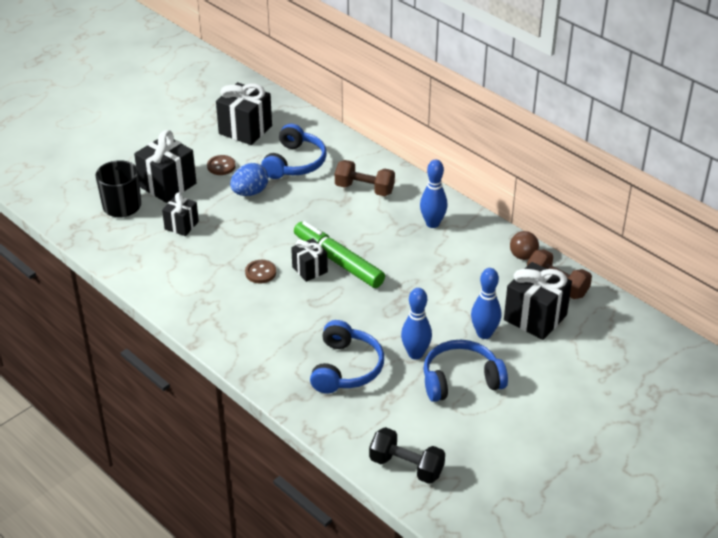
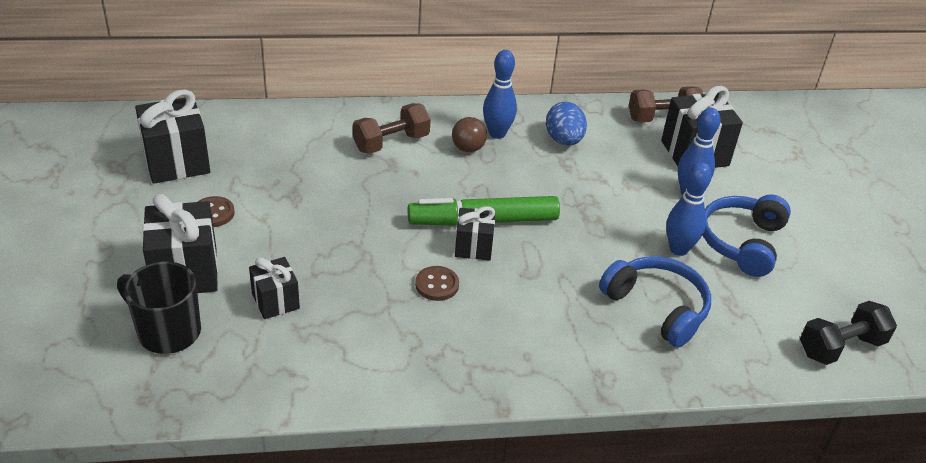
camera: 55 degrees left, 0 degrees up
blue egg [230,163,268,196] -> blue egg moved to [546,102,587,146]
blue headphones [261,123,327,179] -> none
brown ball [510,231,539,260] -> brown ball moved to [452,117,487,152]

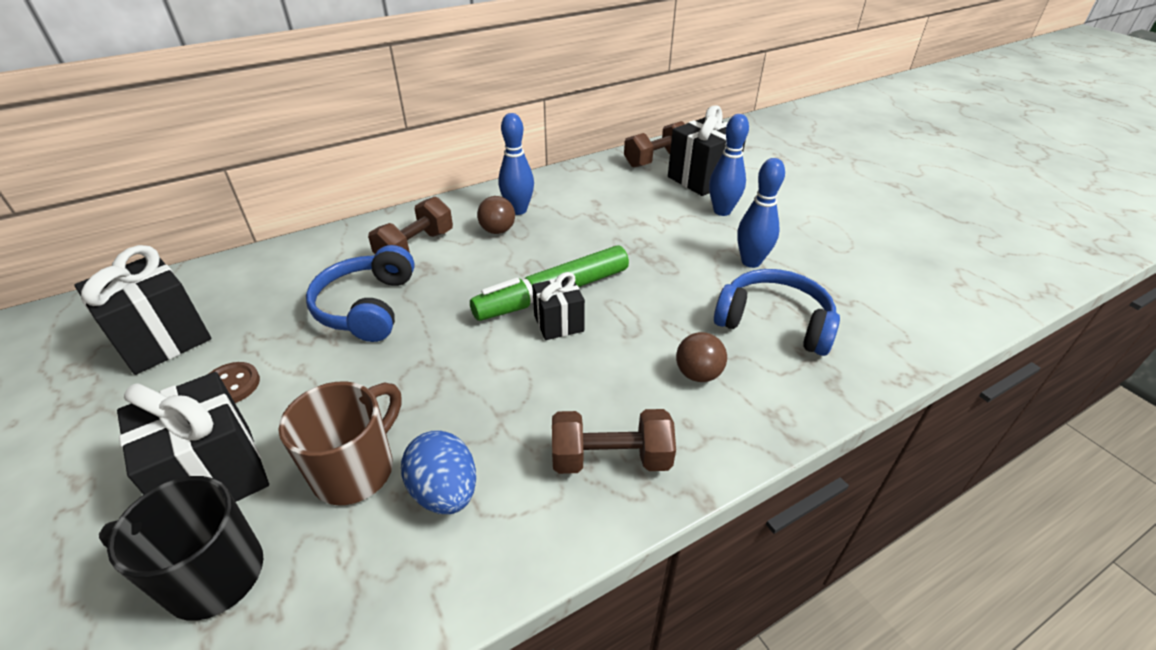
camera: 20 degrees left, 0 degrees up
black gift [249,257,300,319] -> brown mug [278,381,402,505]
brown button [415,266,459,301] -> none
blue egg [546,102,587,146] -> blue egg moved to [401,430,476,514]
blue headphones [703,195,791,277] -> blue headphones moved to [306,245,415,342]
black dumbbell [800,301,897,365] -> none
none -> brown dumbbell [552,409,676,474]
none -> brown ball [676,332,727,382]

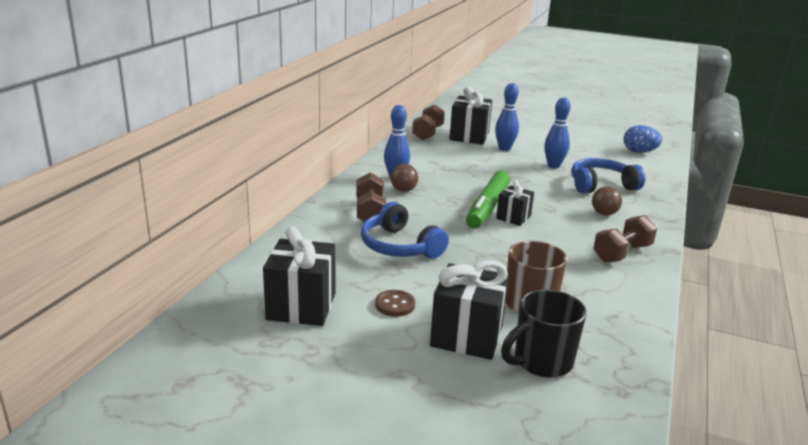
camera: 40 degrees left, 15 degrees down
blue egg [401,430,476,514] -> blue egg moved to [624,125,662,153]

